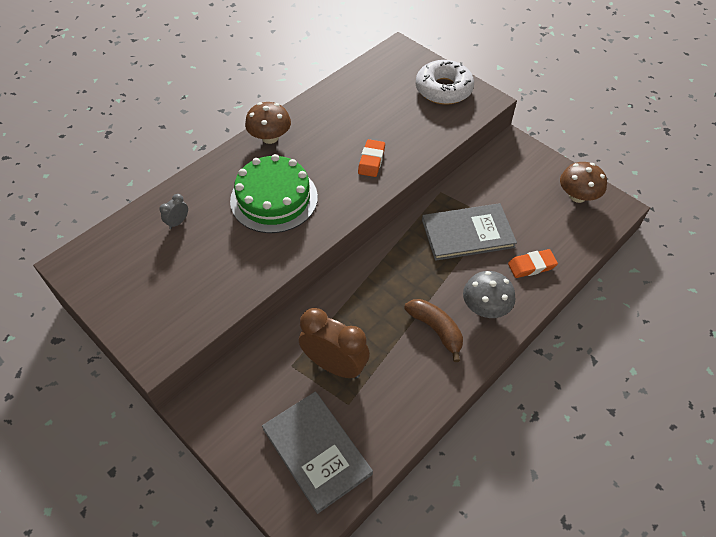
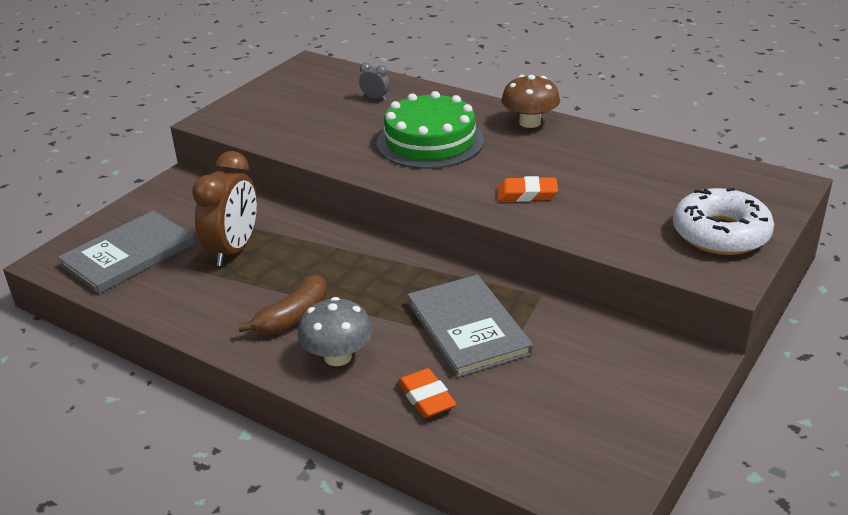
camera: 80 degrees right, 20 degrees down
brown mushroom [560,162,607,203] -> none

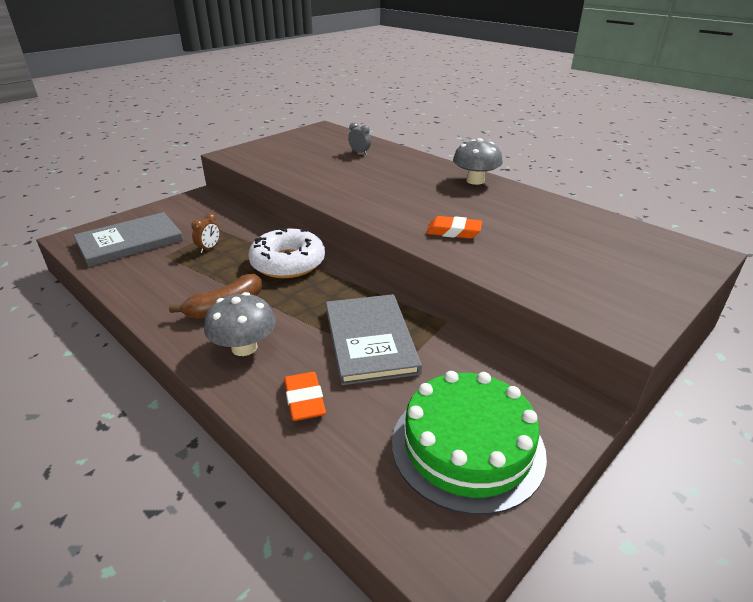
camera: 10 degrees right, 0 degrees up
brown clock [192,151,257,266] -> brown clock [192,213,220,253], size x0.44
green cake [377,91,484,169] -> green cake moved to [392,371,547,515]
brown mushroom [501,75,560,128] -> grey mushroom [453,138,503,185]
white donut [673,188,774,255] -> white donut moved to [248,227,325,278]

